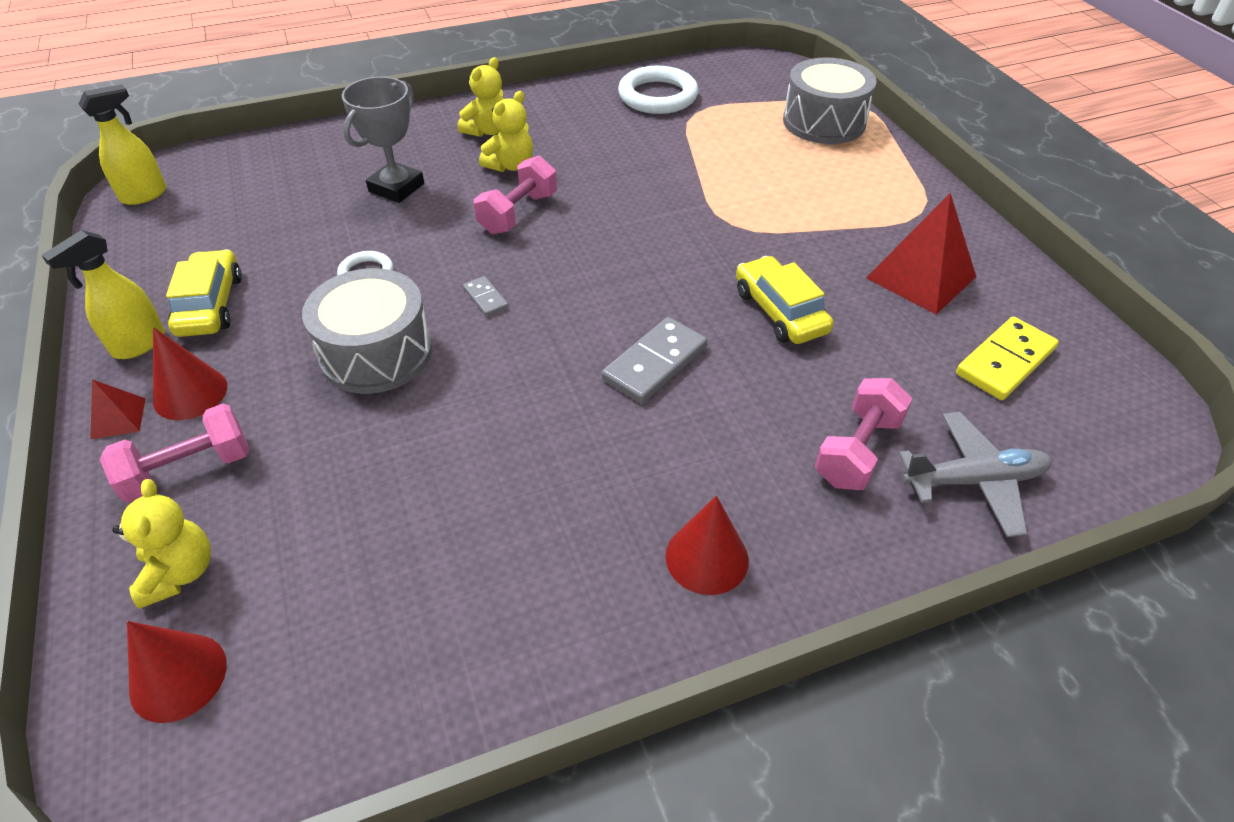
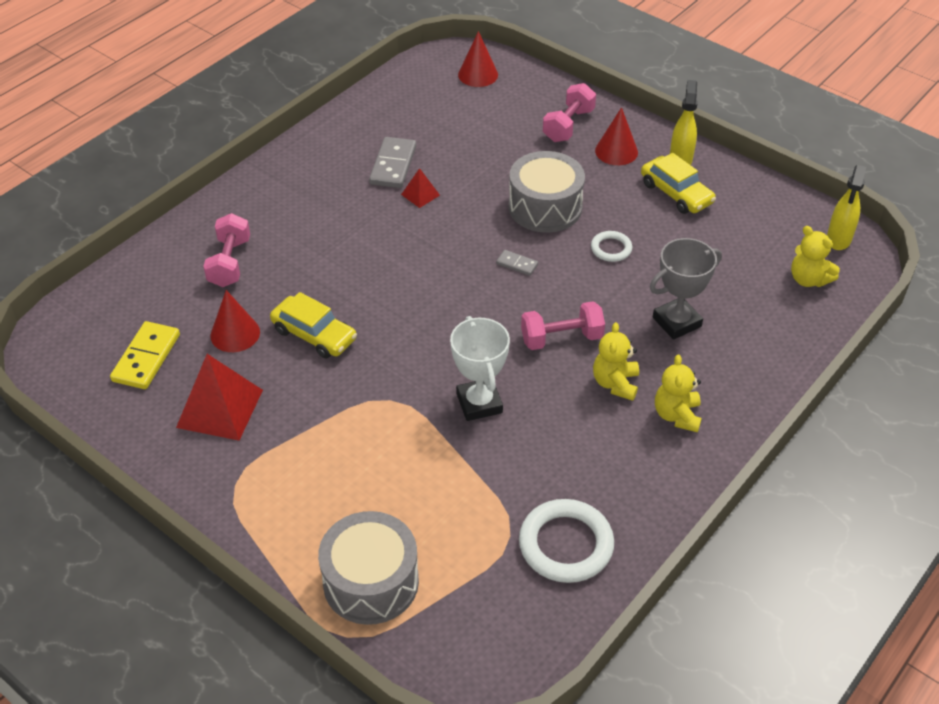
camera: 150 degrees right, 0 degrees up
red pyramid [90,379,146,440] -> red pyramid moved to [401,168,440,208]
yellow teddy bear [112,479,211,609] -> yellow teddy bear moved to [791,226,840,287]
grey trophy [342,77,424,203] -> grey trophy turned 60 degrees clockwise [650,238,722,340]
pink dumbbell [474,156,557,234] -> pink dumbbell turned 75 degrees clockwise [521,301,605,350]
grey domino [602,317,708,403] -> grey domino moved to [369,137,416,188]
red cone [666,495,749,595] -> red cone moved to [210,290,260,352]
grey plane [898,412,1052,537] -> none
none -> white trophy [450,316,510,421]

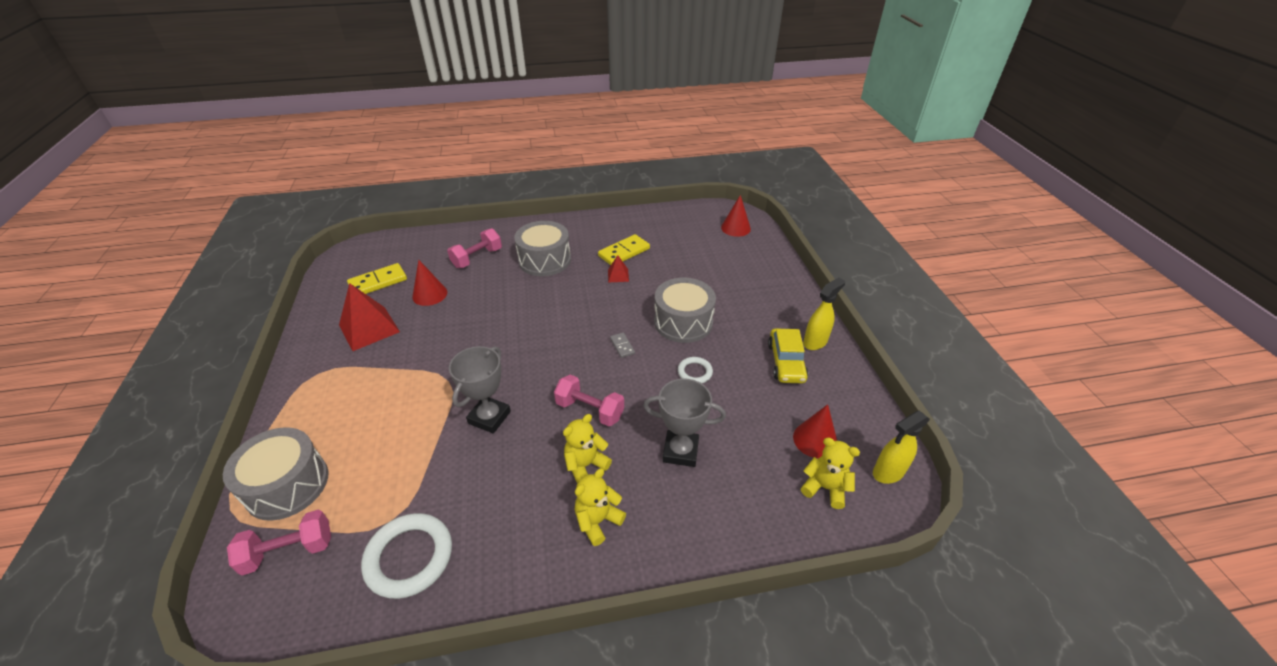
camera: 40 degrees right, 5 degrees down
yellow car [270,292,357,358] -> none
grey domino [369,137,416,188] -> yellow domino [598,234,650,265]
white trophy [450,316,510,421] -> grey trophy [449,346,511,434]
pink dumbbell [543,83,596,142] -> pink dumbbell moved to [227,510,331,575]
red cone [595,107,638,165] -> red cone moved to [793,404,837,458]
yellow teddy bear [791,226,840,287] -> yellow teddy bear turned 120 degrees clockwise [801,437,860,509]
none -> grey drum [514,221,571,276]

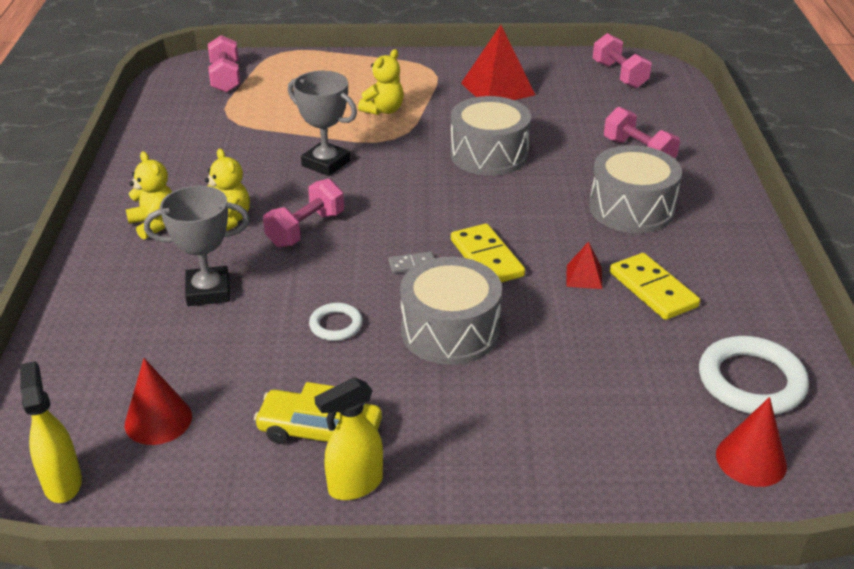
camera: 100 degrees right, 5 degrees down
grey drum [223,427,328,521] -> grey drum moved to [450,96,531,176]
yellow domino [347,263,407,294] -> yellow domino moved to [451,224,525,283]
white ring [361,513,452,599] -> white ring moved to [699,336,809,415]
red cone [412,260,447,306] -> none
grey trophy [643,378,726,467] -> grey trophy turned 60 degrees clockwise [144,186,250,306]
yellow teddy bear [801,437,860,509] -> yellow teddy bear moved to [358,49,404,115]
yellow spray bottle [803,278,845,350] -> yellow spray bottle turned 90 degrees clockwise [314,377,383,500]
none -> pink dumbbell [593,33,652,88]

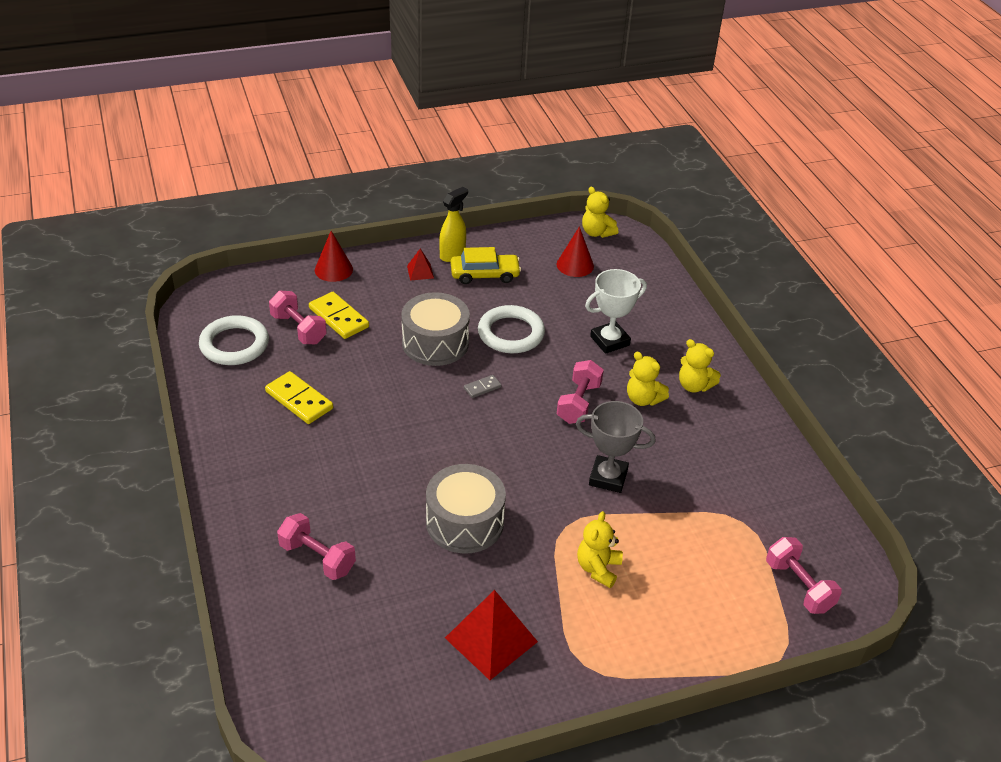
camera: 160 degrees right, 5 degrees up
yellow spray bottle [20,361,82,503] -> yellow teddy bear [582,187,618,238]
grey trophy [144,186,250,306] -> white trophy [585,269,647,354]
white ring [309,303,363,341] -> white ring [478,305,545,353], size x1.86
yellow domino [451,224,525,283] -> yellow domino moved to [309,292,369,339]
red pyramid [566,242,602,289] -> red pyramid moved to [407,248,434,281]
grey drum [589,145,682,233] -> none
pink dumbbell [593,33,652,88] -> pink dumbbell moved to [269,291,327,344]
red cone [716,397,787,487] -> red cone moved to [315,231,353,282]

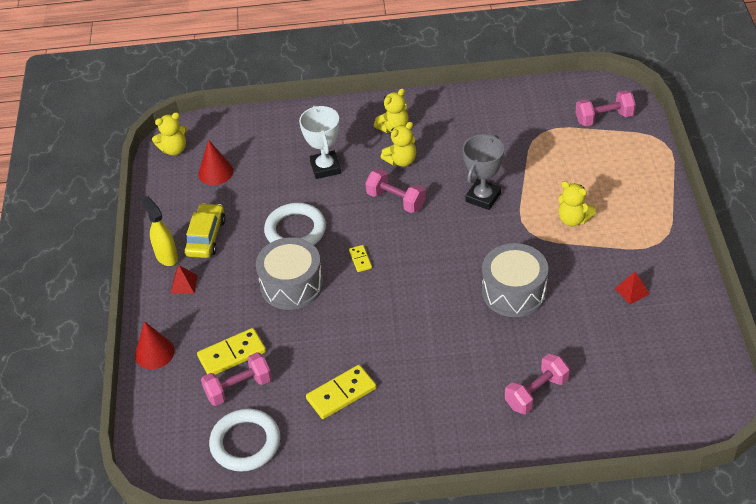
camera: 70 degrees left, 5 degrees up
red pyramid [445,590,538,680] -> red pyramid [615,272,650,304], size x0.49
grey domino [464,375,502,398] -> yellow domino [349,245,372,272]

